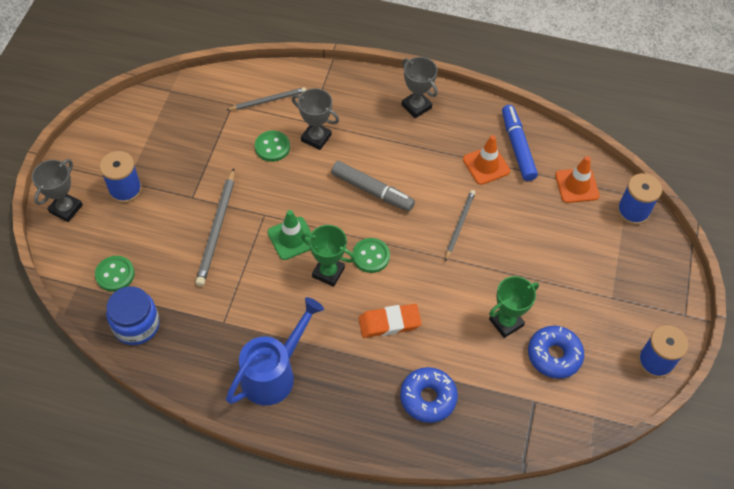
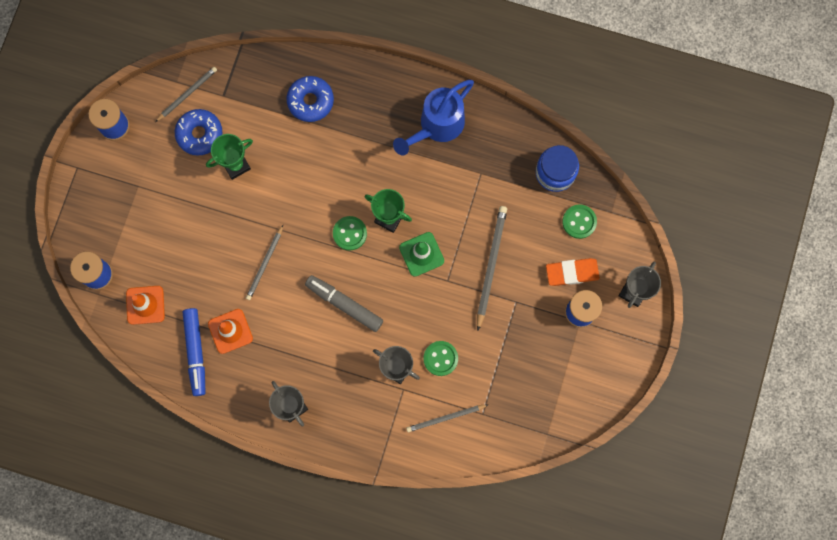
camera: 175 degrees left, 20 degrees up
orange eraser [359,304,422,338] -> orange eraser moved to [546,258,600,286]
none -> grey pencil [155,67,217,122]

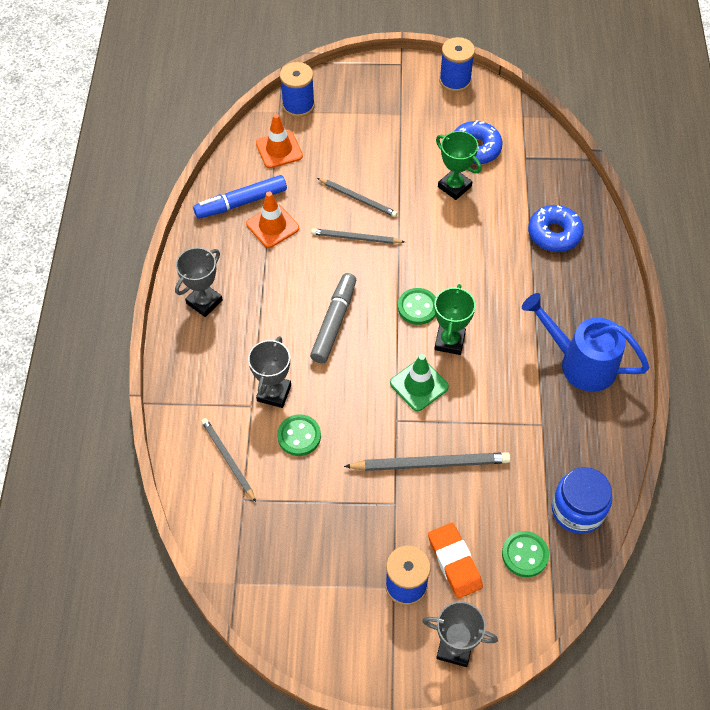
camera: 75 degrees right, 20 degrees down
grey pencil [155,67,217,122] -> grey pencil moved to [317,178,398,217]

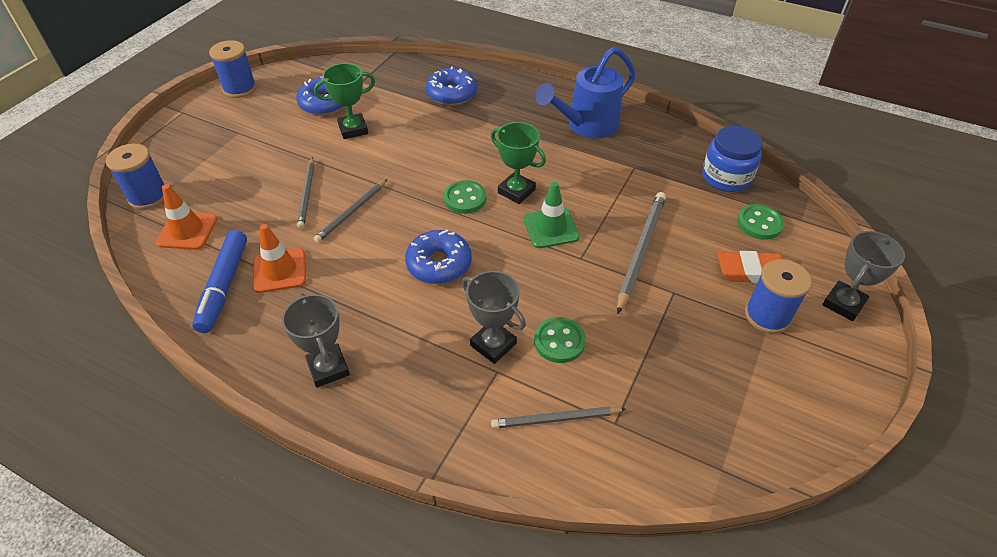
camera: 65 degrees left, 10 degrees down
grey marker [310,273,356,363] -> blue donut [405,230,472,284]
grey pencil [317,178,398,217] -> grey pencil turned 120 degrees clockwise [297,157,314,229]

